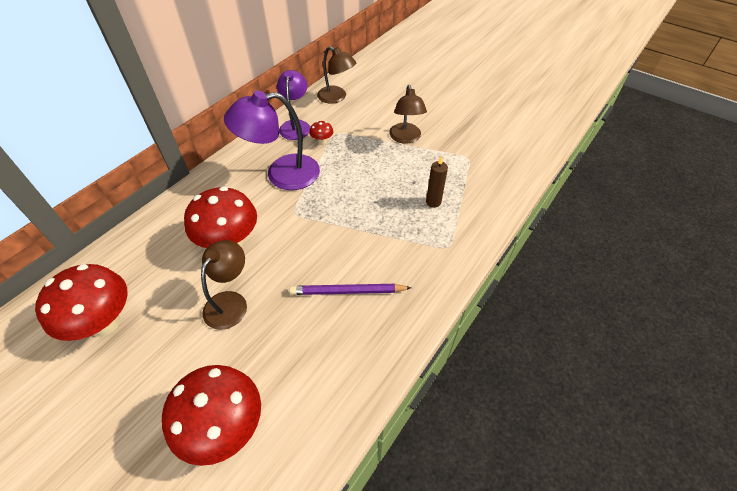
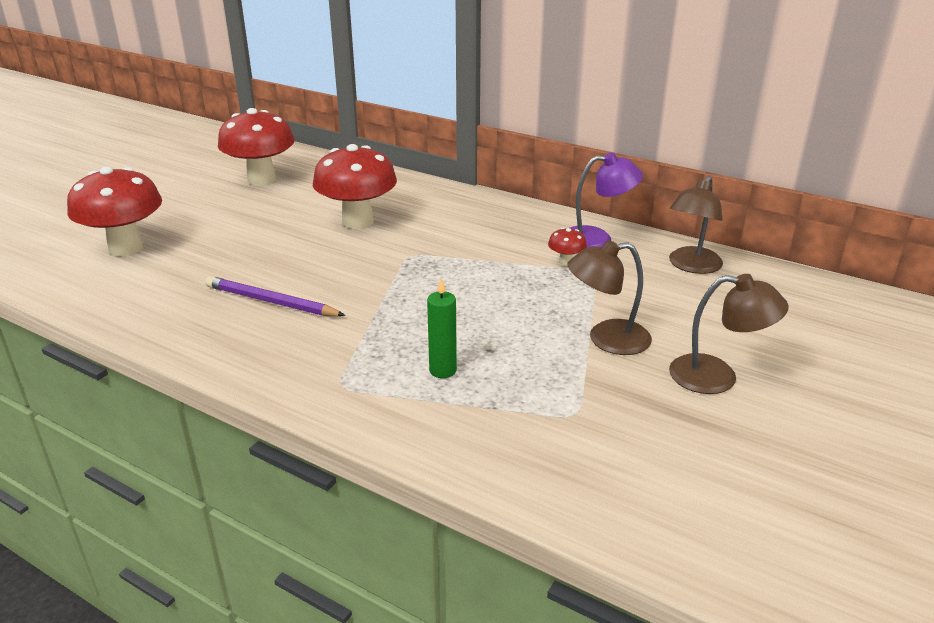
camera: 85 degrees right, 20 degrees down
brown lamp [201,240,247,330] -> brown lamp moved to [669,274,789,394]
purple lamp [224,91,320,190] -> none
purple pencil [289,284,412,295] -> purple pencil turned 60 degrees counterclockwise [205,276,345,316]
brown candle [426,156,448,208] -> green candle [427,278,457,378]

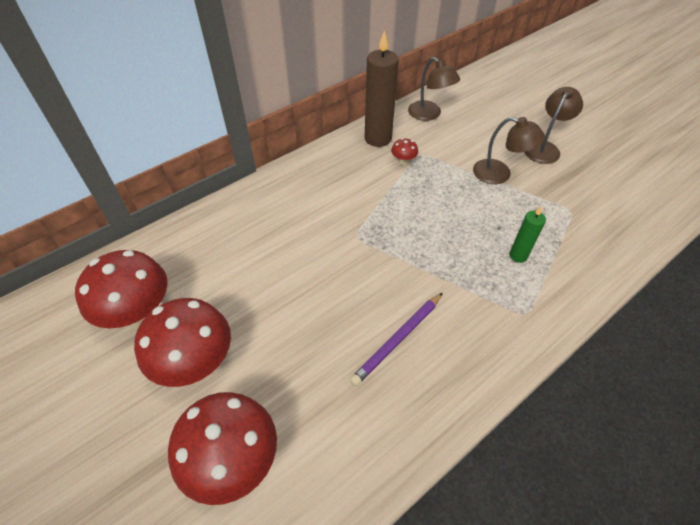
camera: 70 degrees left, 20 degrees up
red mushroom [313,144,397,229] -> red mushroom moved to [134,298,231,387]
brown lamp [567,240,652,355] -> brown lamp turned 75 degrees counterclockwise [473,117,545,184]
purple lamp [570,152,643,248] -> brown candle [365,30,399,147]

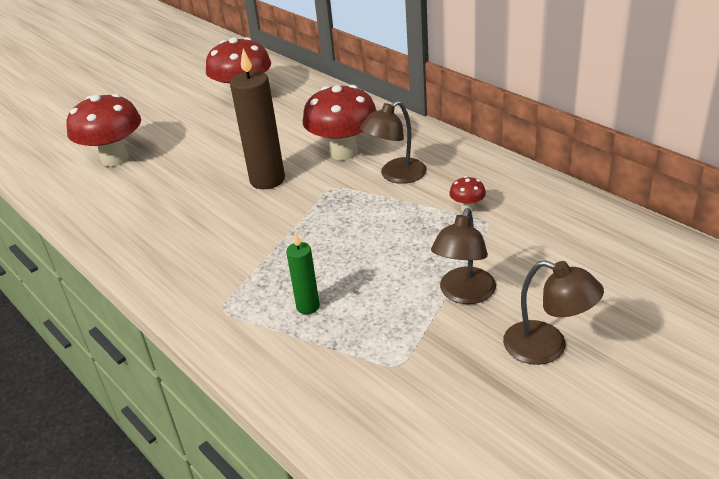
camera: 90 degrees right, 15 degrees down
red mushroom [134,298,231,387] -> red mushroom moved to [303,85,377,160]
purple pencil [350,293,443,386] -> none
brown candle [365,30,399,147] -> brown candle moved to [230,49,285,189]
brown lamp [408,57,460,121] -> brown lamp moved to [360,101,427,184]

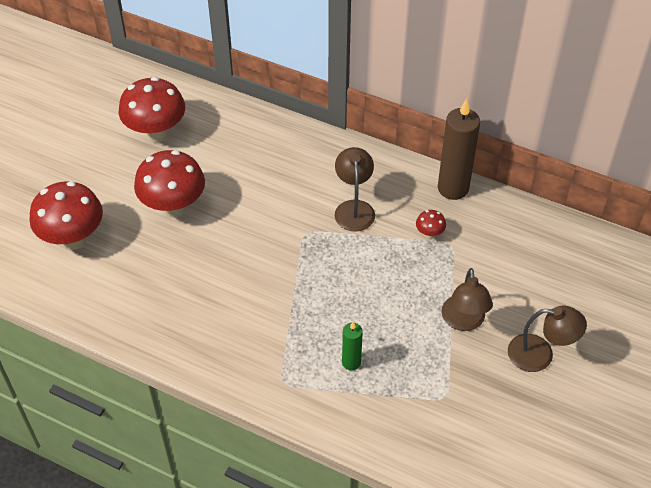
camera: 25 degrees left, 15 degrees up
brown candle [230,49,285,189] -> brown candle moved to [438,99,480,200]
red mushroom [303,85,377,160] -> red mushroom moved to [134,150,205,218]
brown lamp [360,101,427,184] -> brown lamp turned 150 degrees clockwise [335,147,375,232]

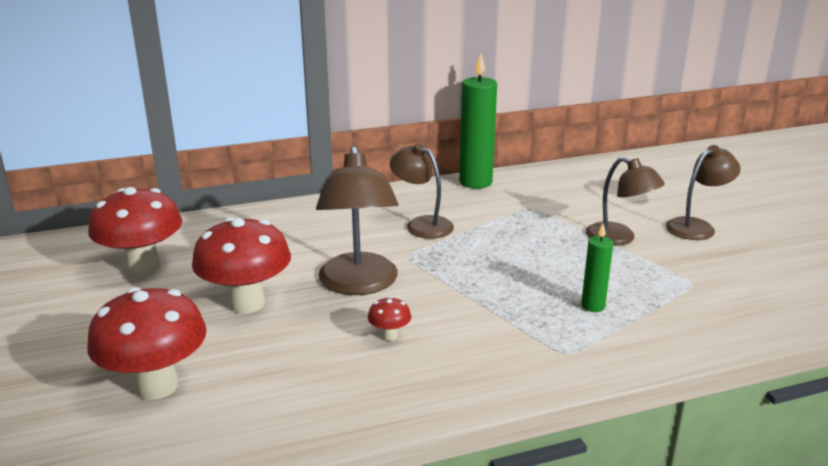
camera: 45 degrees left, 25 degrees down
red mushroom [416,210,446,239] -> red mushroom moved to [368,297,411,341]
brown candle [438,99,480,200] -> green candle [459,53,497,189]
none -> brown lamp [316,146,399,295]

